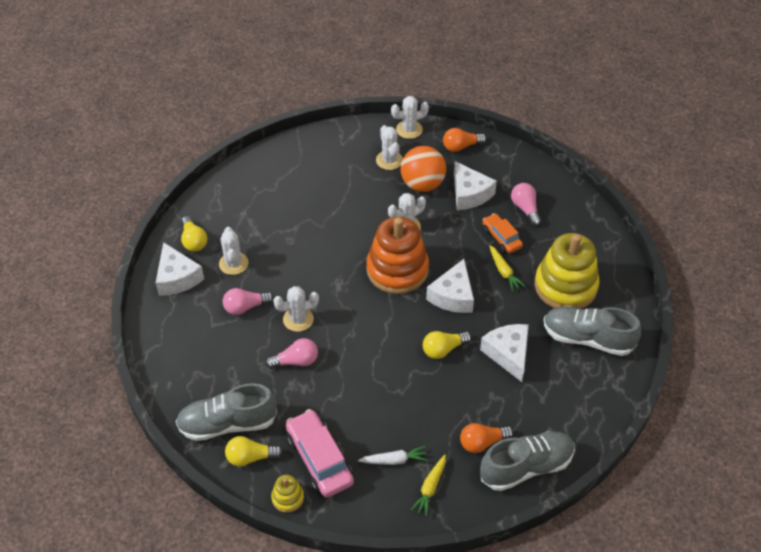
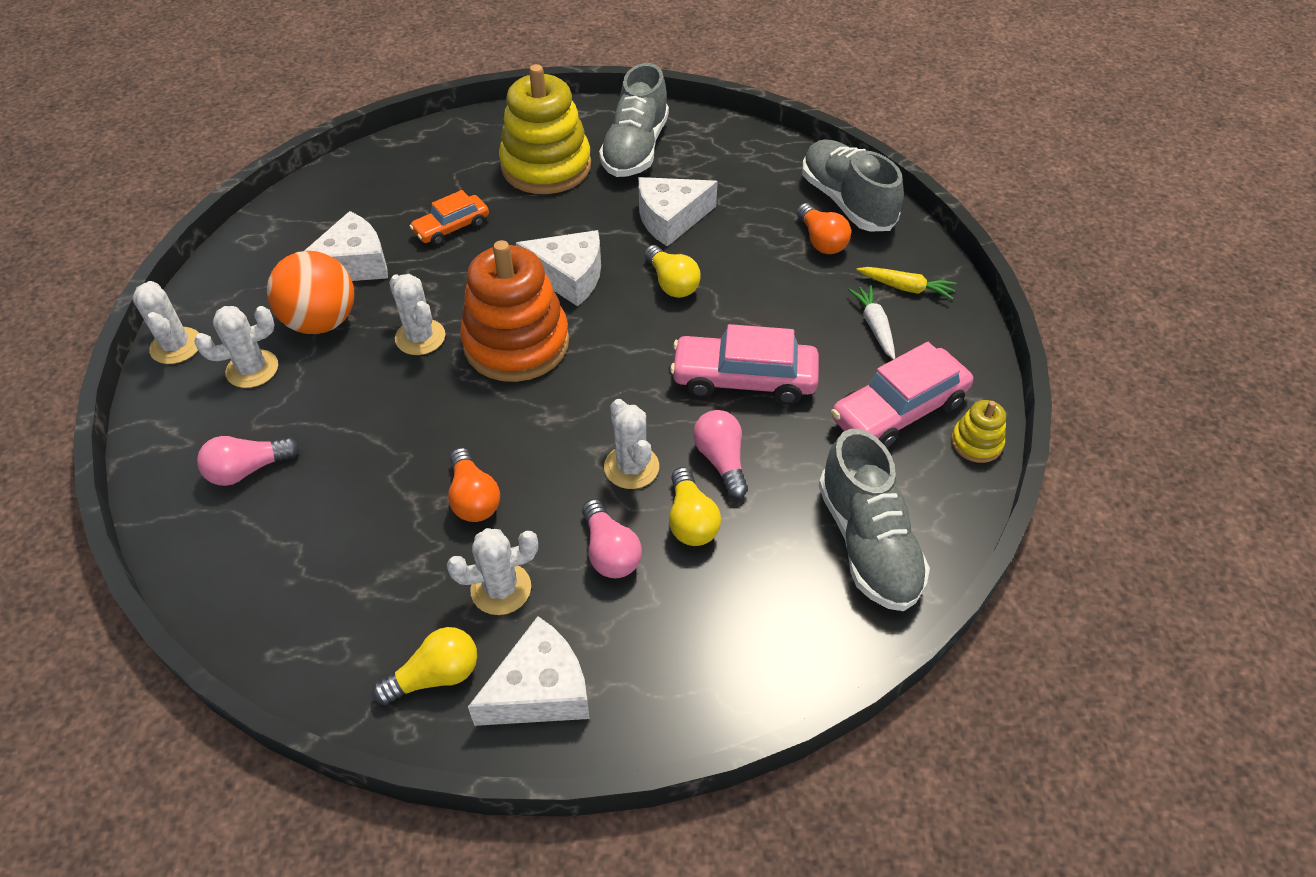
camera: 95 degrees left, 0 degrees up
yellow light bulb [225,436,283,466] -> yellow light bulb moved to [669,467,721,546]
orange light bulb [443,128,487,152] -> orange light bulb moved to [448,448,500,522]
yellow carrot [489,245,525,292] -> none
pink light bulb [511,183,541,226] -> pink light bulb moved to [197,436,300,486]
none -> pink car [670,324,819,404]

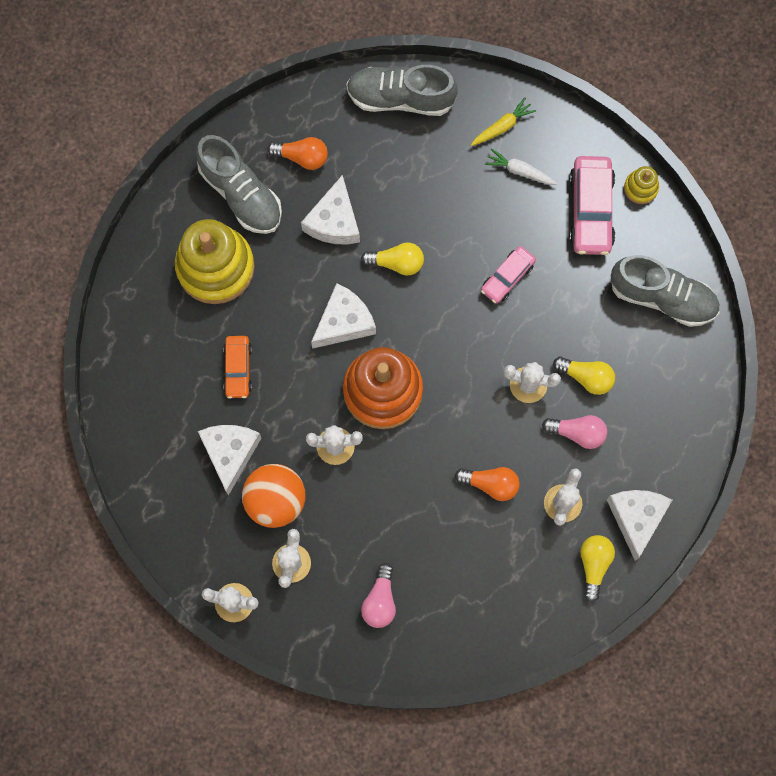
camera: 55 degrees left, 25 degrees up
pink car [670,324,819,404] -> pink car [481,246,536,304], size x0.61
pink light bulb [693,410,748,499] -> none
orange light bulb [796,203,851,254] -> orange light bulb moved to [267,137,328,170]

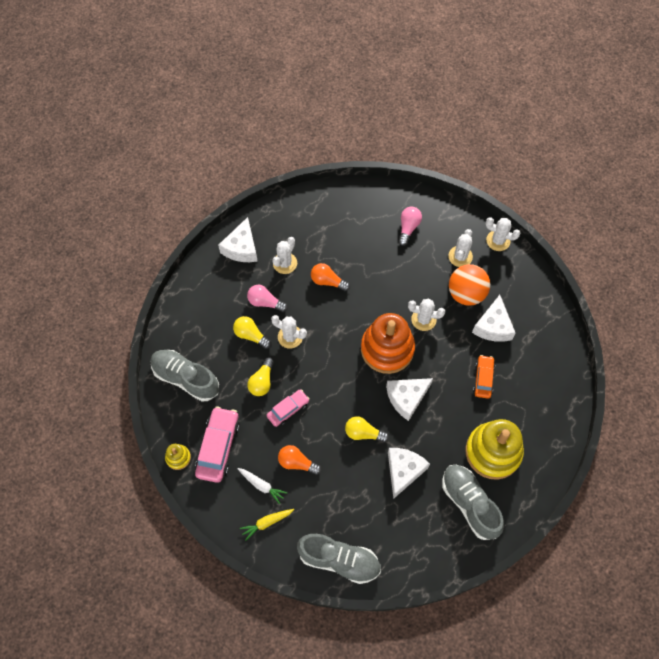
camera: 170 degrees left, 10 degrees down
orange light bulb [267,137,328,170] -> orange light bulb moved to [278,445,322,475]
yellow light bulb [580,535,615,602] -> yellow light bulb moved to [247,357,274,396]

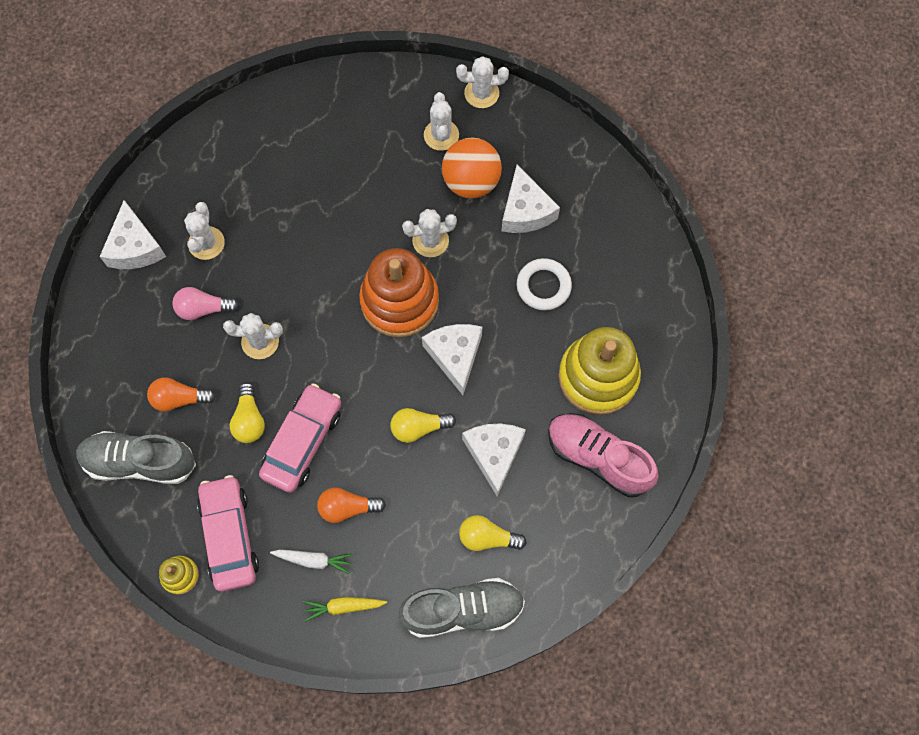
camera: 25 degrees left, 5 degrees up
yellow light bulb [233,316,271,349] -> yellow light bulb moved to [459,515,526,551]
yellow carrot [240,509,294,541] -> yellow carrot turned 45 degrees clockwise [303,597,387,622]
pink car [267,389,310,427] -> pink car [259,383,341,493], size x1.64
orange light bulb [311,263,350,291] -> orange light bulb moved to [147,377,216,412]
white cheese [386,378,433,421] -> white cheese turned 135 degrees clockwise [422,324,482,395]
pink light bulb [398,207,422,246] -> none
grey shoe [442,465,504,540] -> pink shoe [548,413,658,497]
orange car [473,355,495,399] -> white ring [517,258,572,310]

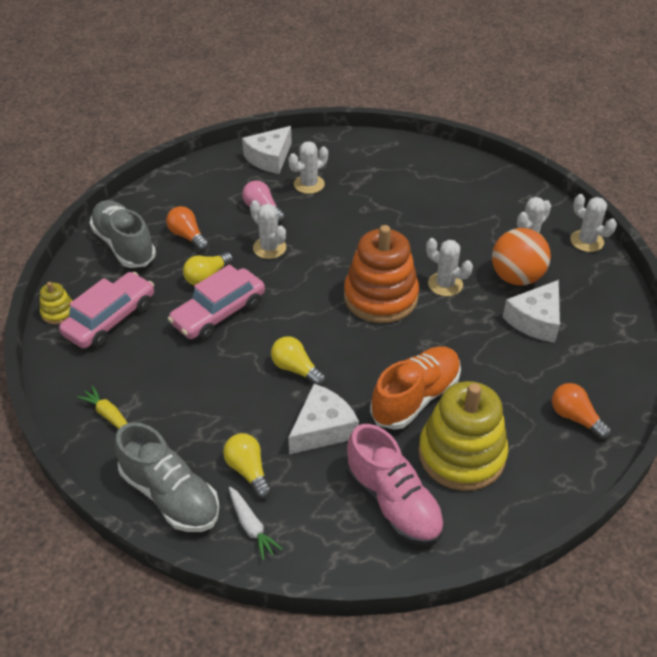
camera: 50 degrees right, 25 degrees down
pink car [259,383,341,493] -> pink car turned 150 degrees clockwise [168,264,265,340]
white carrot [270,550,353,574] -> white carrot moved to [229,487,283,561]
orange light bulb [317,487,386,523] -> orange light bulb moved to [552,383,612,440]
white cheese [422,324,482,395] -> none
white ring [517,258,572,310] -> none
pink shoe [548,413,658,497] -> pink shoe turned 150 degrees clockwise [346,424,445,546]
none -> orange shoe [370,346,461,430]

